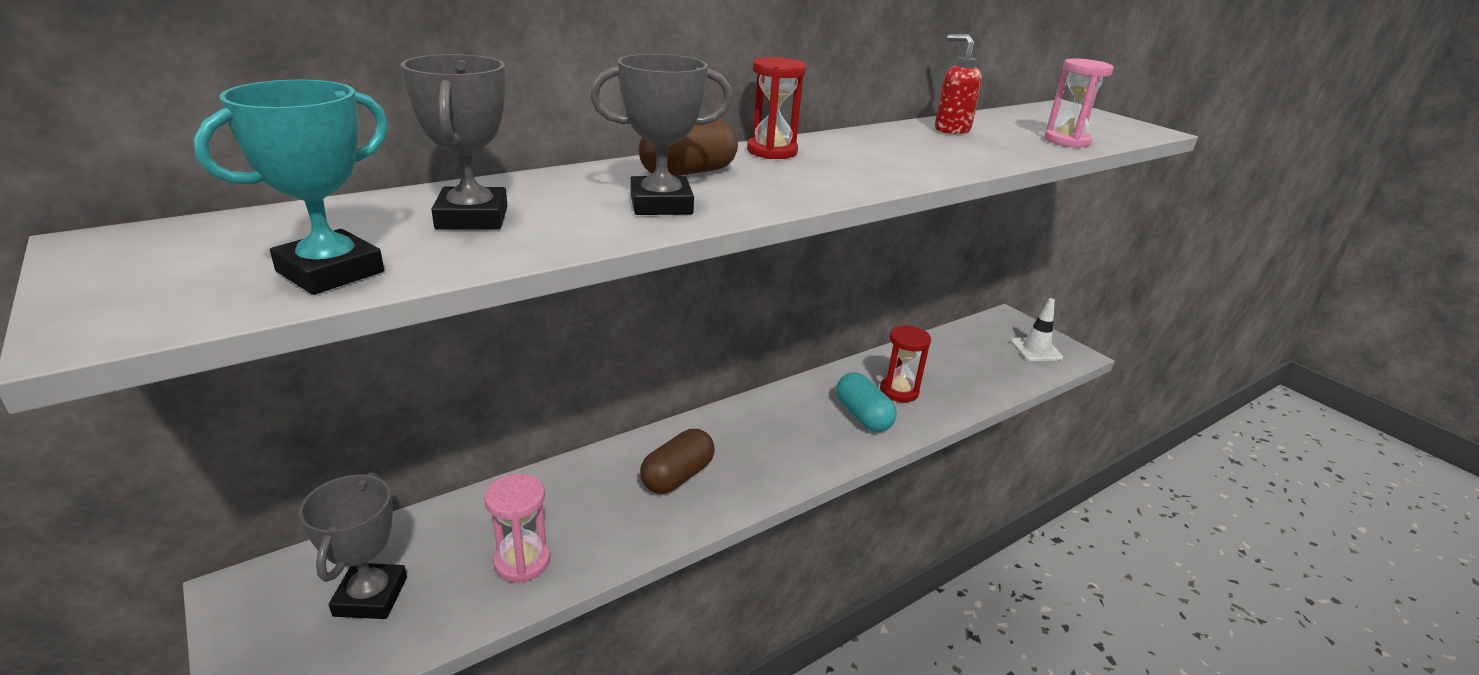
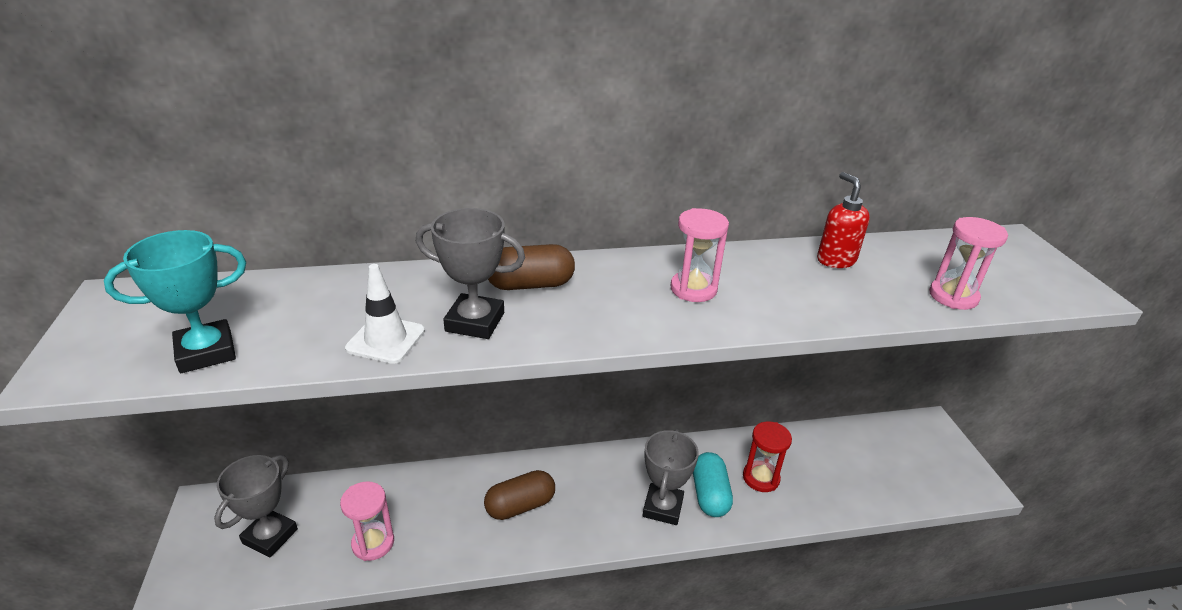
camera: 25 degrees right, 5 degrees up
grey trophy [400,54,508,229] -> grey trophy moved to [643,429,699,525]
red hourglass [747,57,806,159] -> none
white traffic cone [1011,298,1063,361] -> white traffic cone moved to [345,264,425,364]
none -> pink hourglass [671,208,729,302]

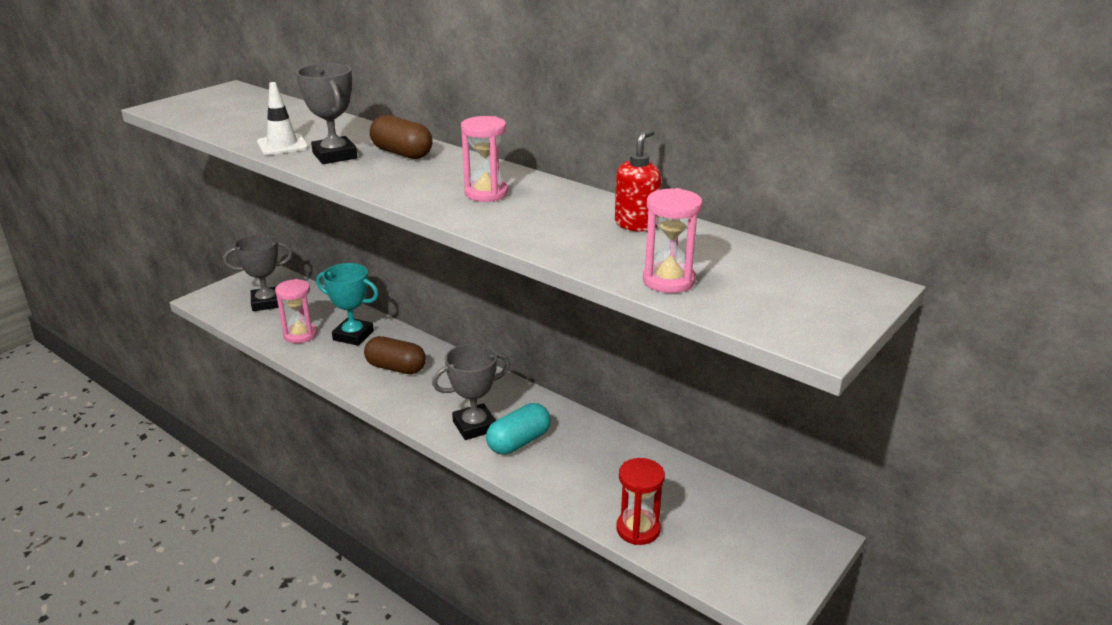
camera: 50 degrees right, 5 degrees down
turquoise trophy [104,230,246,373] -> turquoise trophy moved to [316,263,379,346]
red hourglass [743,421,792,492] -> red hourglass moved to [616,458,665,545]

